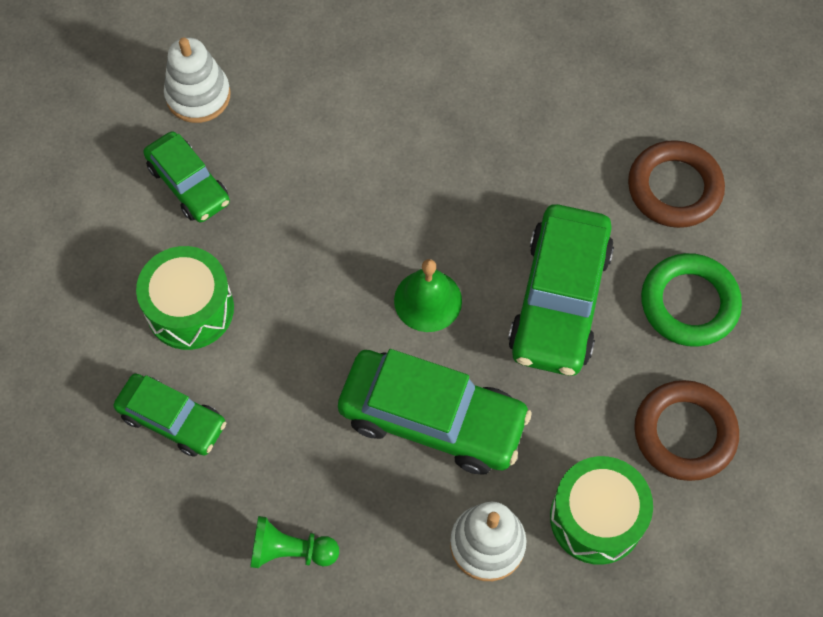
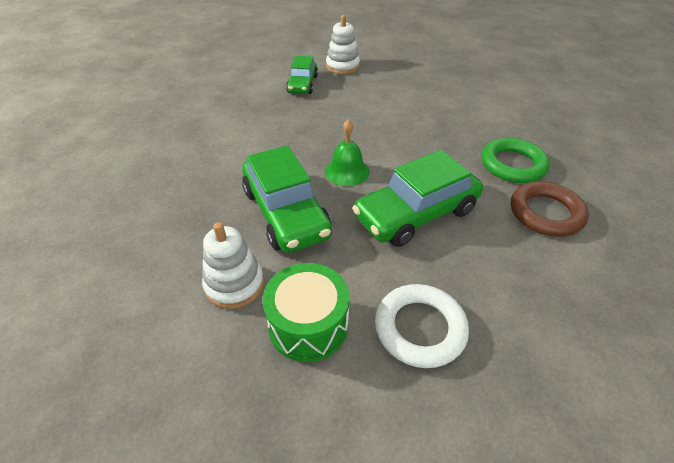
camera: 45 degrees right, 20 degrees down
green car [114,374,227,457] -> none
green drum [136,246,234,350] -> none
green pawn [250,516,339,568] -> none
brown ring [634,380,739,481] -> white ring [375,284,469,368]
green ring [641,253,742,347] -> green ring moved to [482,138,550,183]

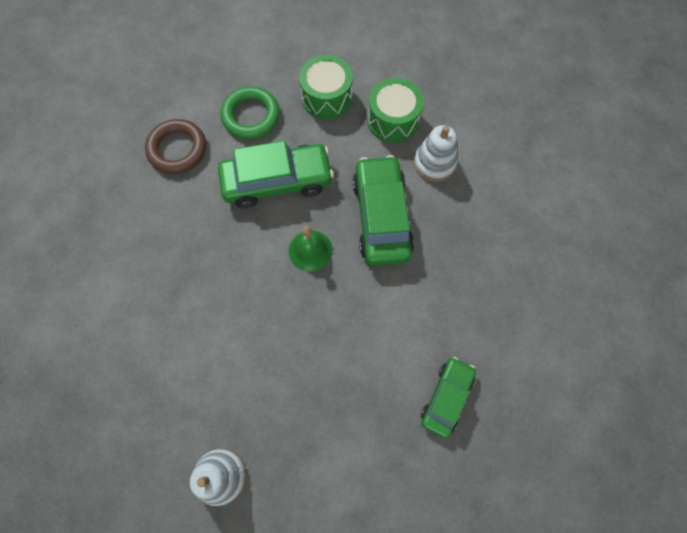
camera: 160 degrees left, 25 degrees up
green car [286,56,318,94] -> green car moved to [421,357,476,438]
white ring [375,284,469,368] -> green drum [299,55,353,119]
green ring [482,138,550,183] -> green ring moved to [221,86,280,139]

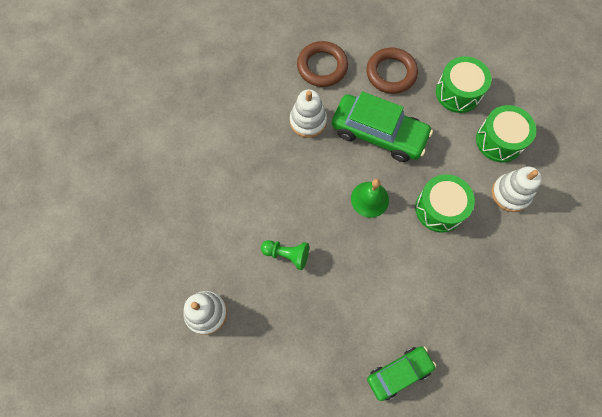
camera: 35 degrees right, 0 degrees up
green ring [221,86,280,139] -> brown ring [366,48,418,94]
green car [352,155,414,266] -> green drum [415,174,475,232]
none -> green pawn [261,240,309,270]
none -> white stacking toy [290,90,327,138]

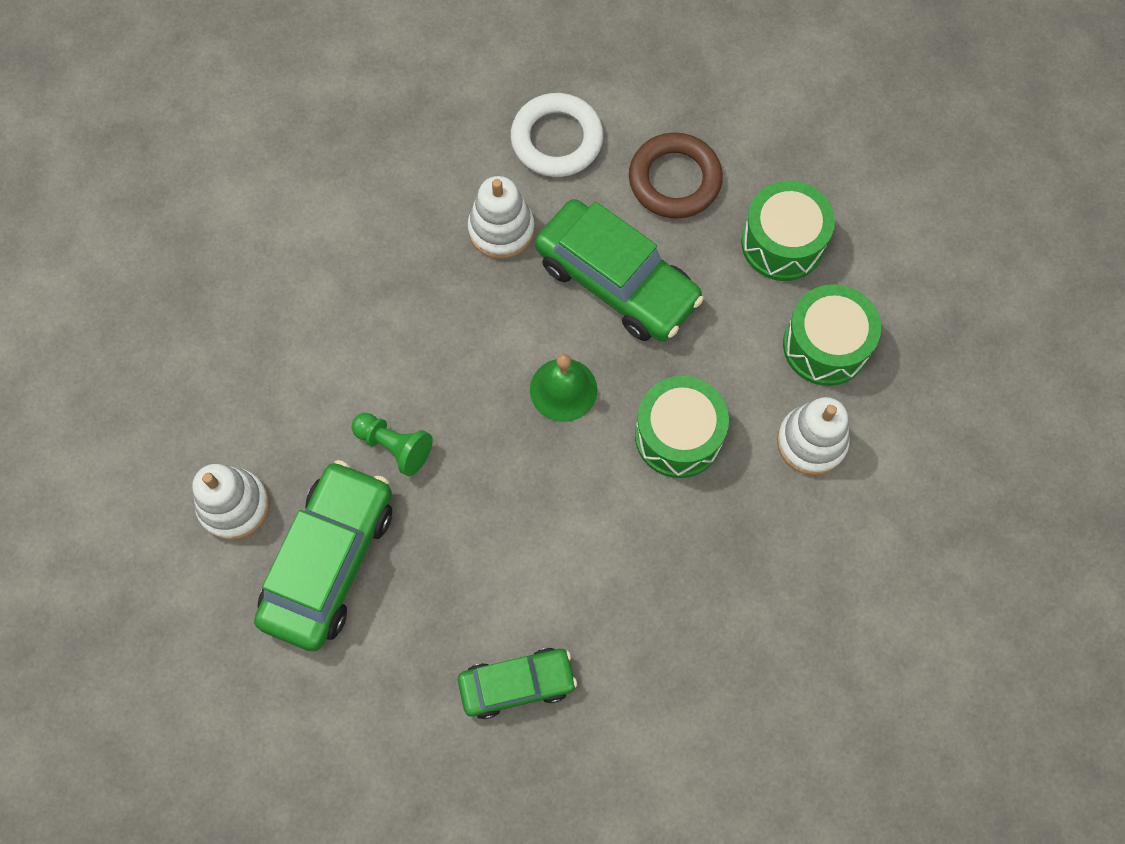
camera: 15 degrees right, 0 degrees up
brown ring [297,41,348,87] -> white ring [511,93,603,177]
none -> green car [254,460,392,651]

